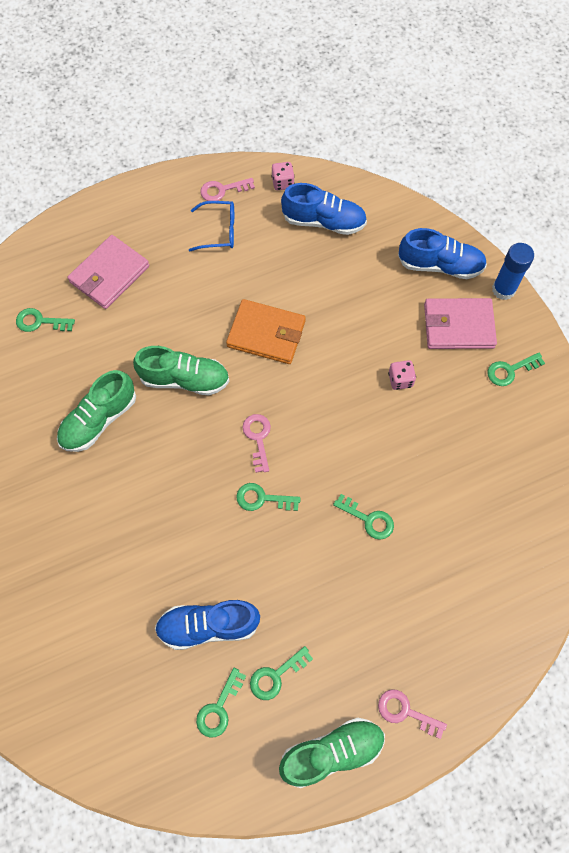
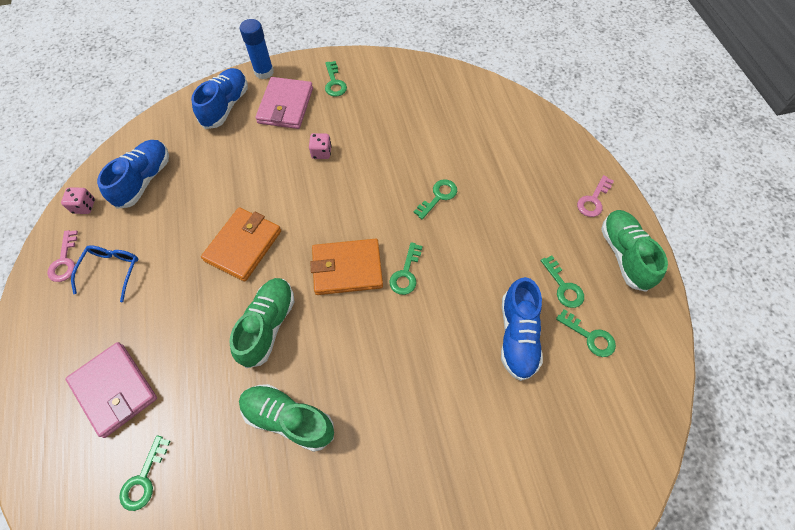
camera: 80 degrees left, 5 degrees down
green shoe [57,370,136,452] -> green shoe turned 150 degrees clockwise [239,384,334,452]
pink key [242,414,271,473] -> orange wallet [310,239,383,295]

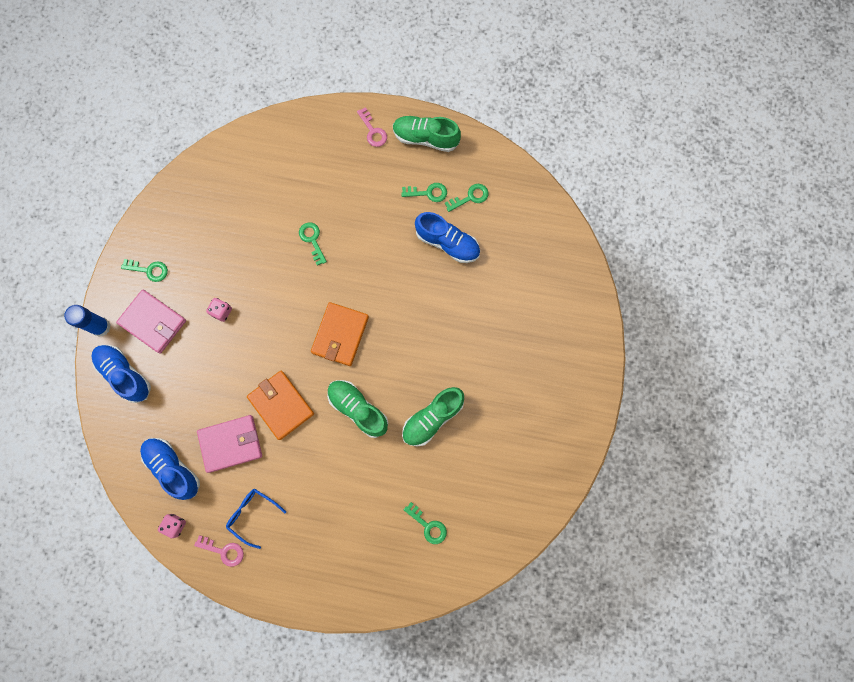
camera: 65 degrees left, 15 degrees up
pink wallet [65,342,157,438] -> pink wallet moved to [197,415,262,473]
green key [389,242,423,295] -> none

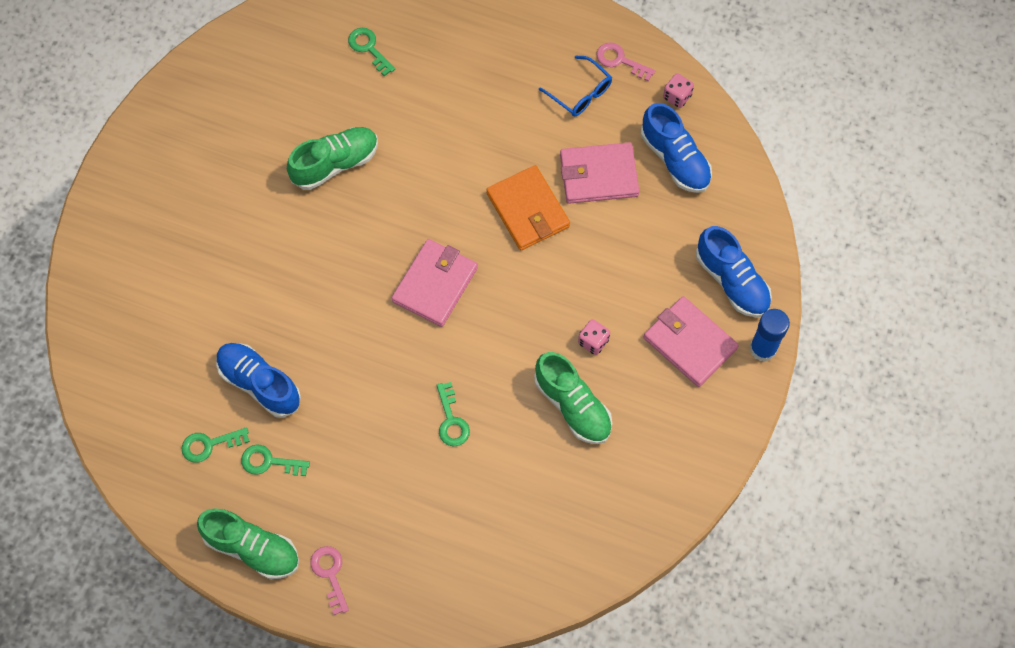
camera: 170 degrees left, 10 degrees down
green key [121,259,168,282] -> none
orange wallet [311,302,369,366] -> pink wallet [392,239,478,327]
green shoe [327,380,388,438] -> green shoe moved to [534,352,612,444]

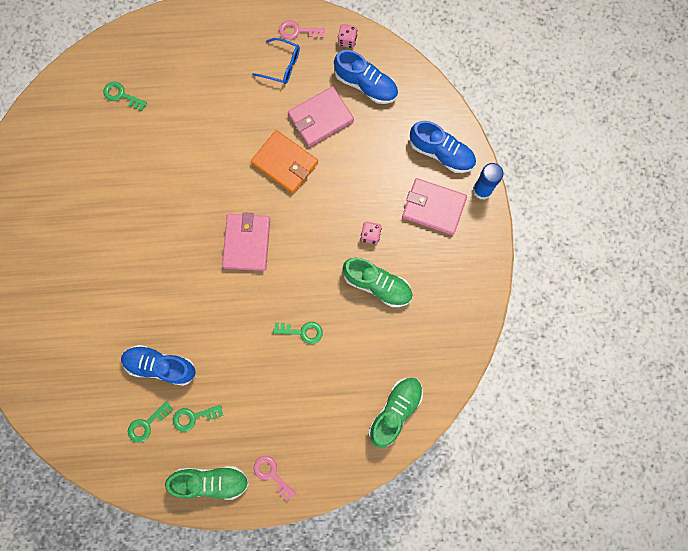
camera: 25 degrees left, 10 degrees up
green shoe [287,127,378,190] -> green shoe moved to [369,378,423,448]
green key [437,382,470,446] -> green key turned 45 degrees counterclockwise [273,322,323,344]

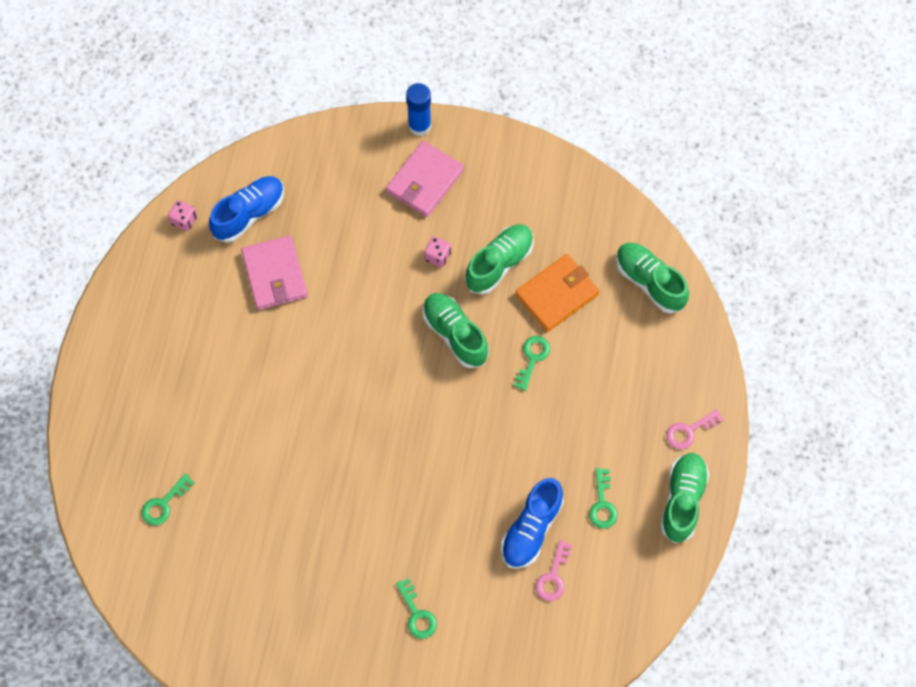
camera: 75 degrees left, 10 degrees down
green key [128,401,173,443] -> green key moved to [396,578,437,639]
pink wallet [222,212,270,271] -> none
orange wallet [251,130,318,194] -> orange wallet moved to [515,254,599,332]
blue glasses [252,38,300,84] -> none
pink key [279,20,325,39] -> pink key moved to [536,540,572,601]
blue shoe [410,121,476,173] -> none
none -> green shoe [423,293,489,368]

